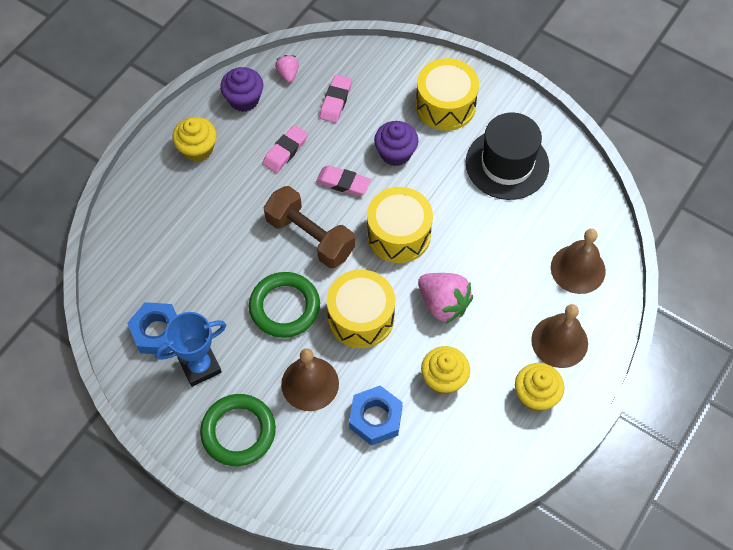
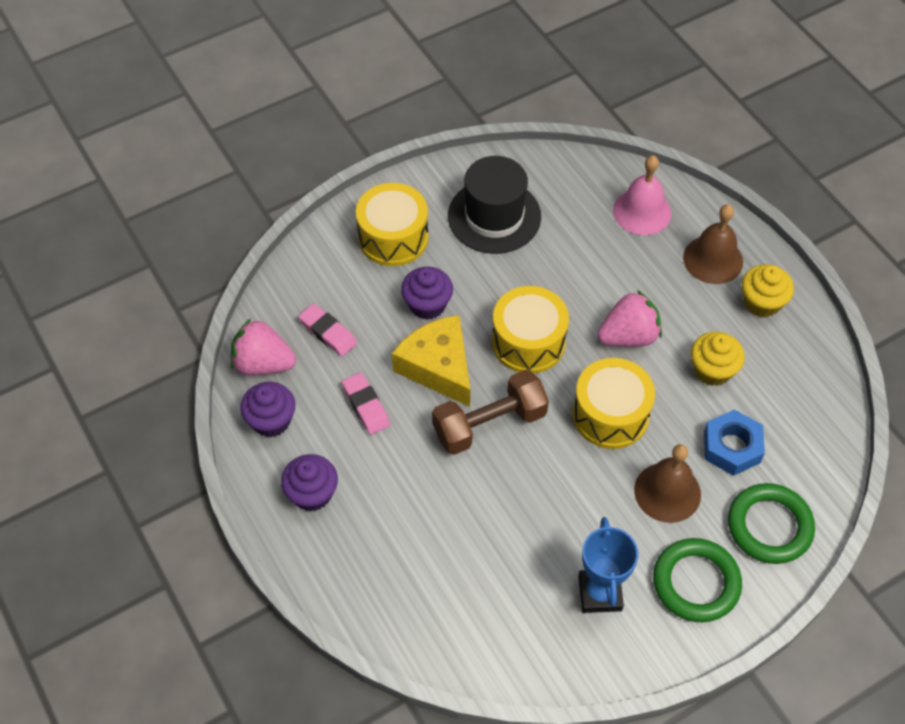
camera: 65 degrees left, 5 degrees down
blue nut [127,302,177,355] -> none
yellow cupcake [172,117,217,162] -> purple cupcake [281,454,338,512]
green ring [249,272,320,338] -> green ring moved to [728,483,815,564]
pink strawberry [275,55,299,83] -> pink strawberry [231,319,296,375], size x1.87
pink eraser [316,165,371,196] -> yellow cheese [392,315,470,407]
brown bell [551,229,606,294] -> pink bell [613,155,671,235]

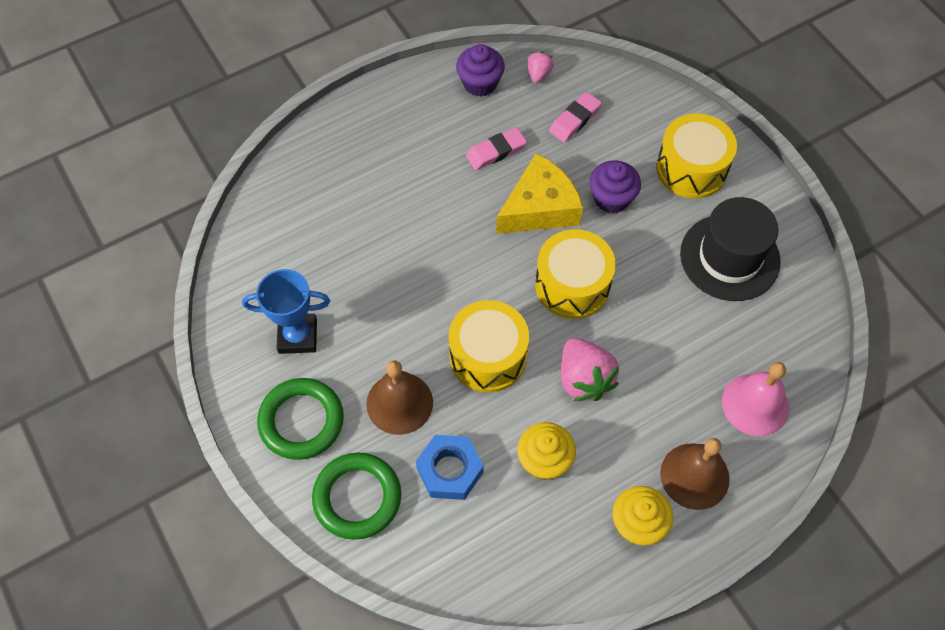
camera: 90 degrees right, 5 degrees up
pink strawberry [231,319,296,375] -> pink strawberry [527,51,554,83], size x0.53
purple cupcake [281,454,338,512] -> none
brown dumbbell [432,370,549,455] -> none

